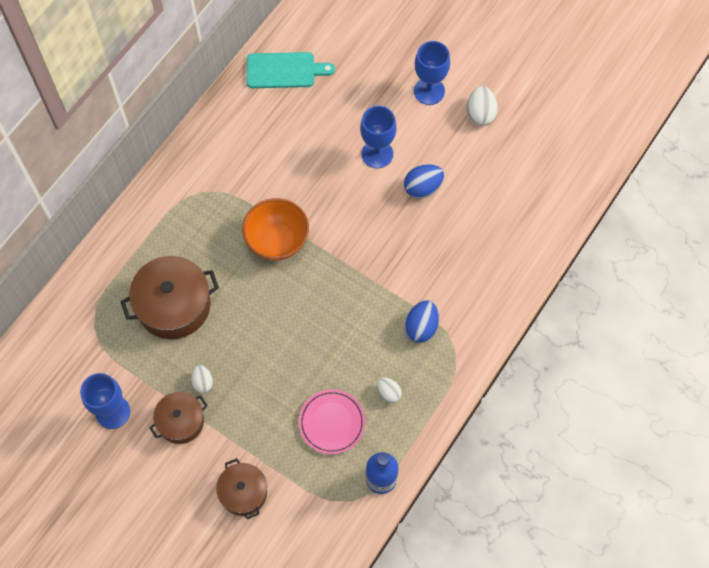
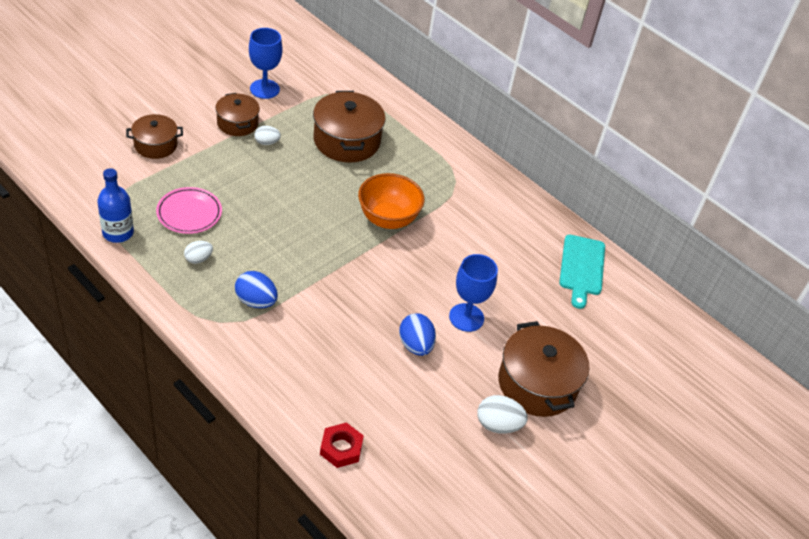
camera: 95 degrees right, 20 degrees down
blue goblet [414,41,450,105] -> brown pot [498,321,589,417]
none -> red nut [320,422,364,468]

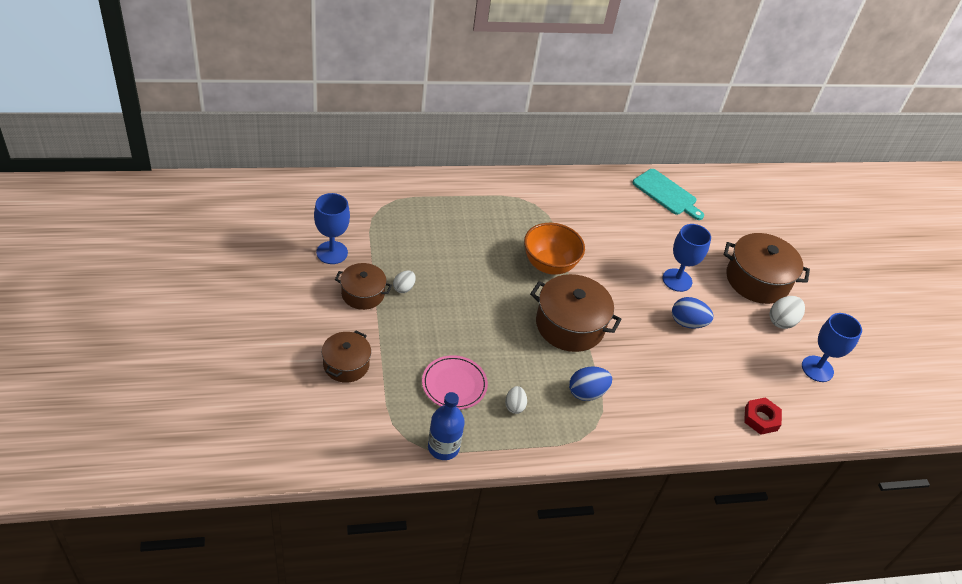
camera: 55 degrees left, 0 degrees up
brown pot [313,91,386,163] -> brown pot moved to [530,274,622,352]
none -> blue goblet [802,313,862,382]

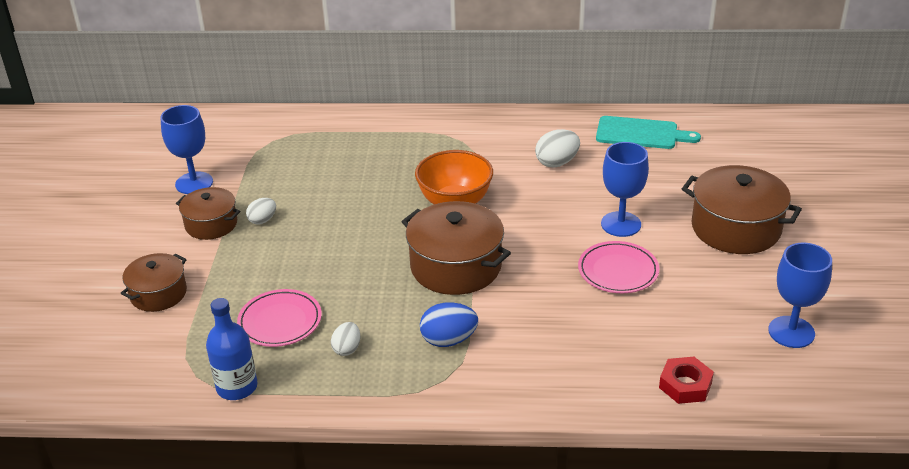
camera: 20 degrees right, 10 degrees down
turquoise cutting board [633,169,704,220] -> turquoise cutting board turned 45 degrees counterclockwise [596,116,701,149]
blue egg [672,297,714,329] -> pink plate [578,241,659,293]
white egg [770,296,805,329] -> white egg moved to [535,129,580,168]

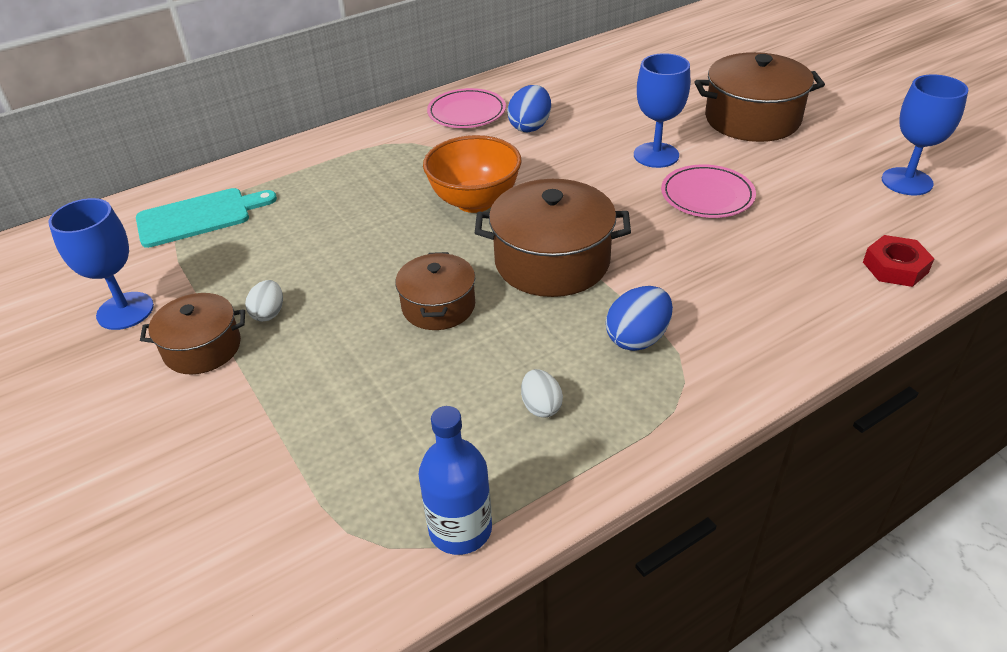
camera: 35 degrees left, 5 degrees up
brown pot [121,253,187,312] -> brown pot moved to [395,252,475,330]
pink plate [237,289,322,347] -> pink plate moved to [427,88,506,128]
white egg [535,129,580,168] -> blue egg [507,85,551,132]
turquoise cutting board [596,116,701,149] -> turquoise cutting board moved to [136,188,277,248]

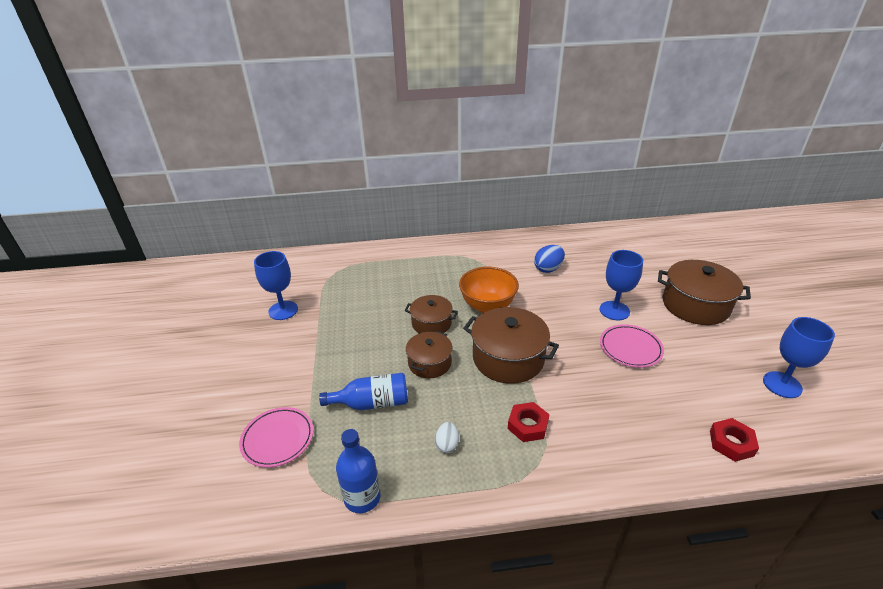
camera: 25 degrees right, 5 degrees down
turquoise cutting board [136,188,277,248] -> none
brown pot [140,293,245,374] -> brown pot moved to [405,295,458,333]
white egg [245,280,283,321] -> none
pink plate [427,88,506,128] -> pink plate moved to [239,407,314,468]
blue egg [606,286,673,351] -> red nut [508,402,550,442]
none -> blue bottle [319,373,408,410]

